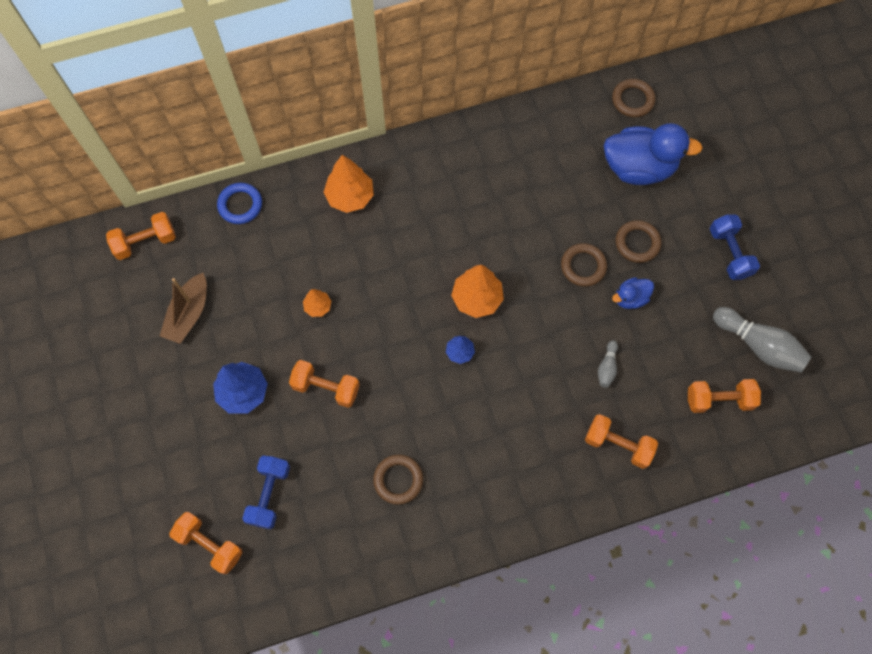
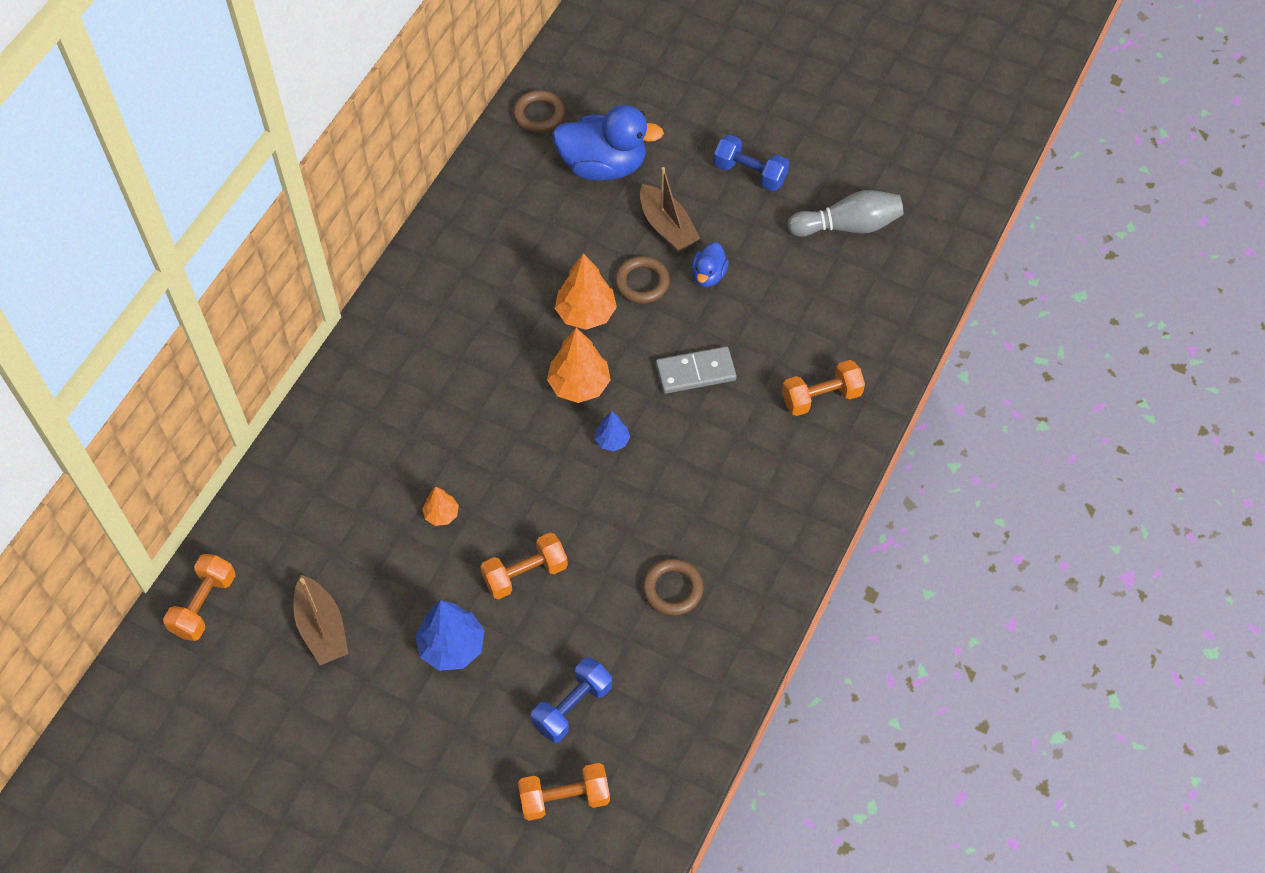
camera: 45 degrees left, 10 degrees down
blue ring [217,183,262,224] -> none
blue dumbbell [242,456,290,529] -> blue dumbbell turned 75 degrees clockwise [531,657,612,743]
orange tree [323,155,374,213] -> orange tree moved to [555,253,617,330]
grey bowling pin [598,340,618,388] -> none
blue duck [604,123,703,185] -> blue duck turned 45 degrees clockwise [552,105,664,181]
brown ring [616,220,661,263] -> brown boat [640,167,700,252]
orange dumbbell [688,379,761,413] -> none
none -> grey domino [656,346,737,394]

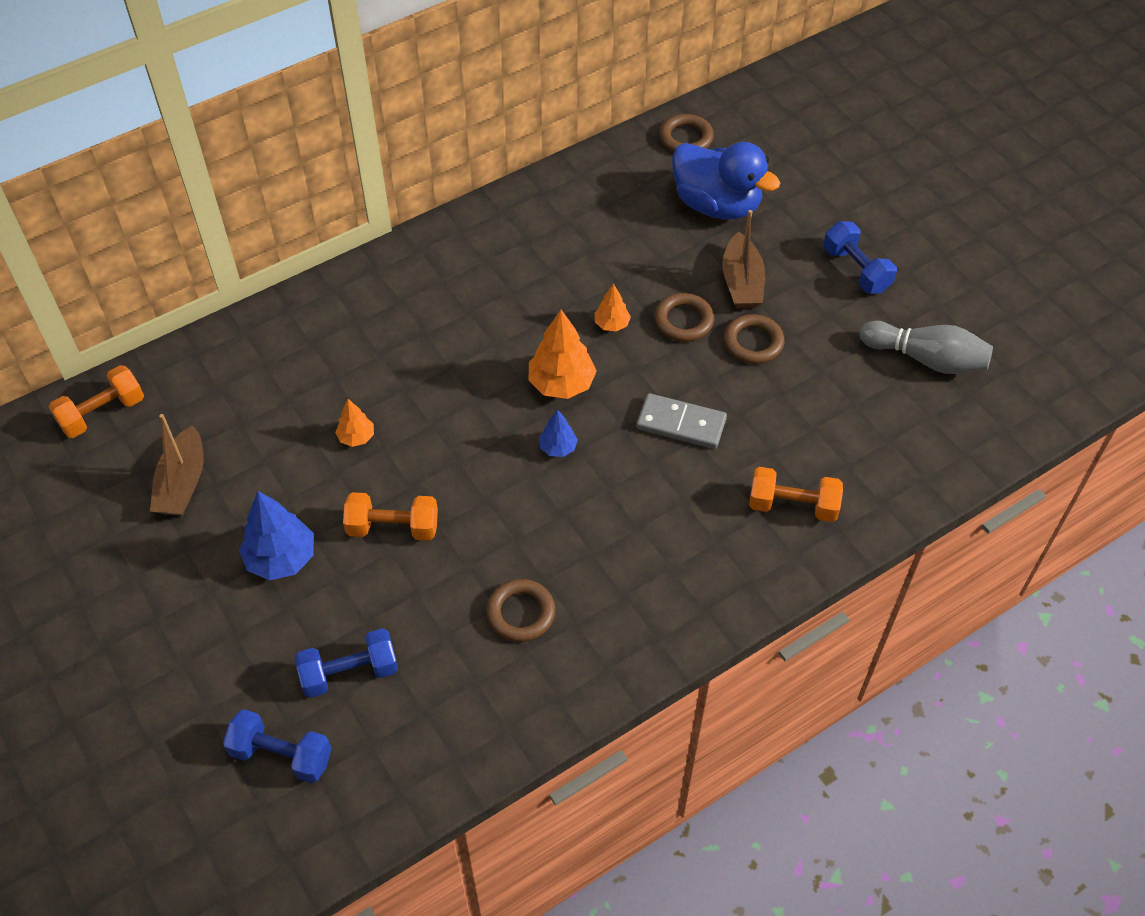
camera: 30 degrees right, 5 degrees down
orange dumbbell [518,763,610,821] -> blue dumbbell [223,709,332,784]
orange tree [555,253,617,330] -> orange tree [595,284,631,331], size x0.55
blue duck [691,242,729,287] -> brown ring [724,314,784,364]

